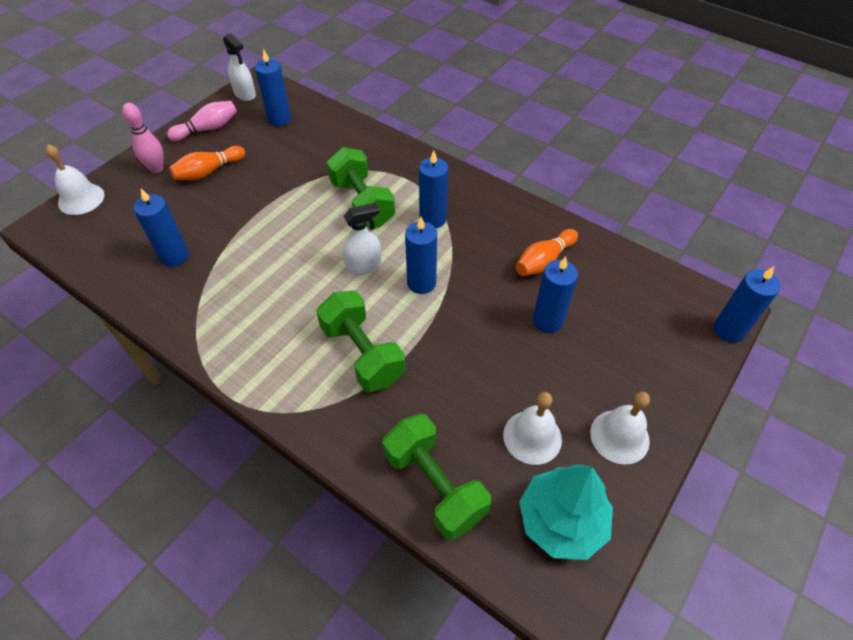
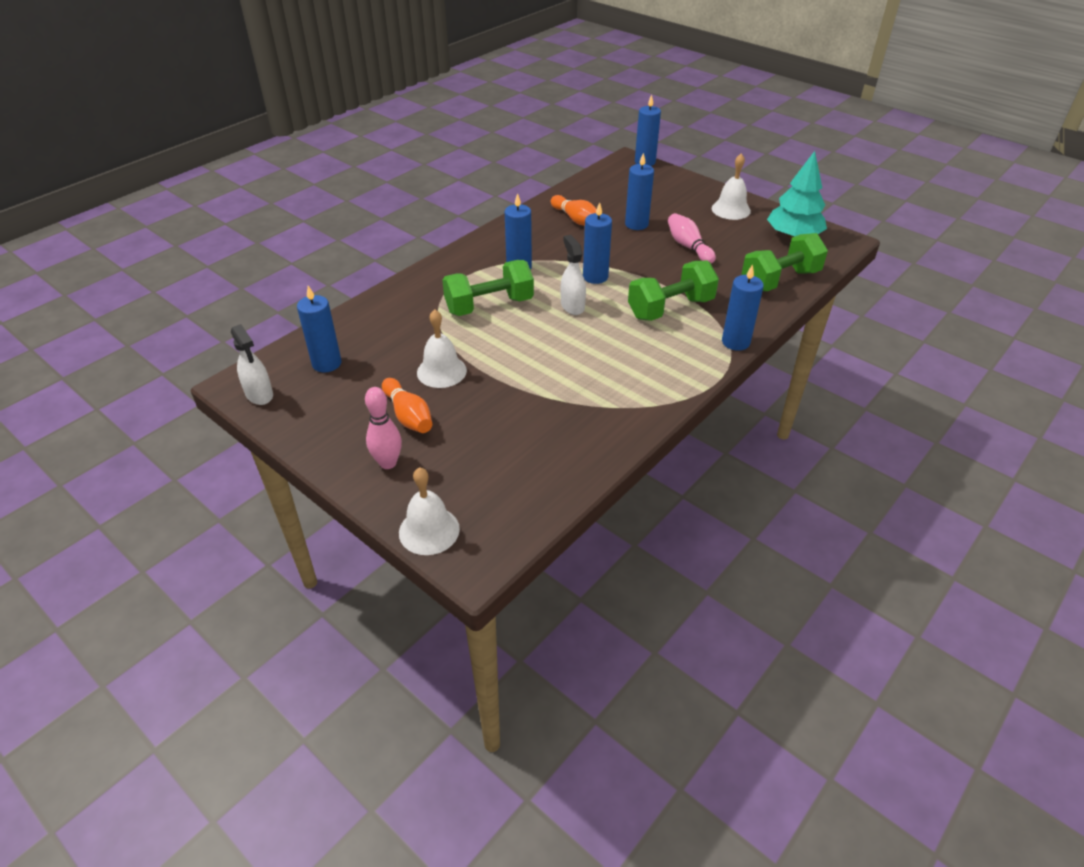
camera: 85 degrees left, 10 degrees down
blue candle [133,188,189,266] -> blue candle moved to [722,264,764,351]
pink bowling pin [167,101,237,141] -> pink bowling pin moved to [668,213,716,264]
white spray bottle [223,33,256,101] -> white spray bottle turned 90 degrees clockwise [231,324,273,405]
white bell [503,392,562,465] -> white bell moved to [417,309,467,388]

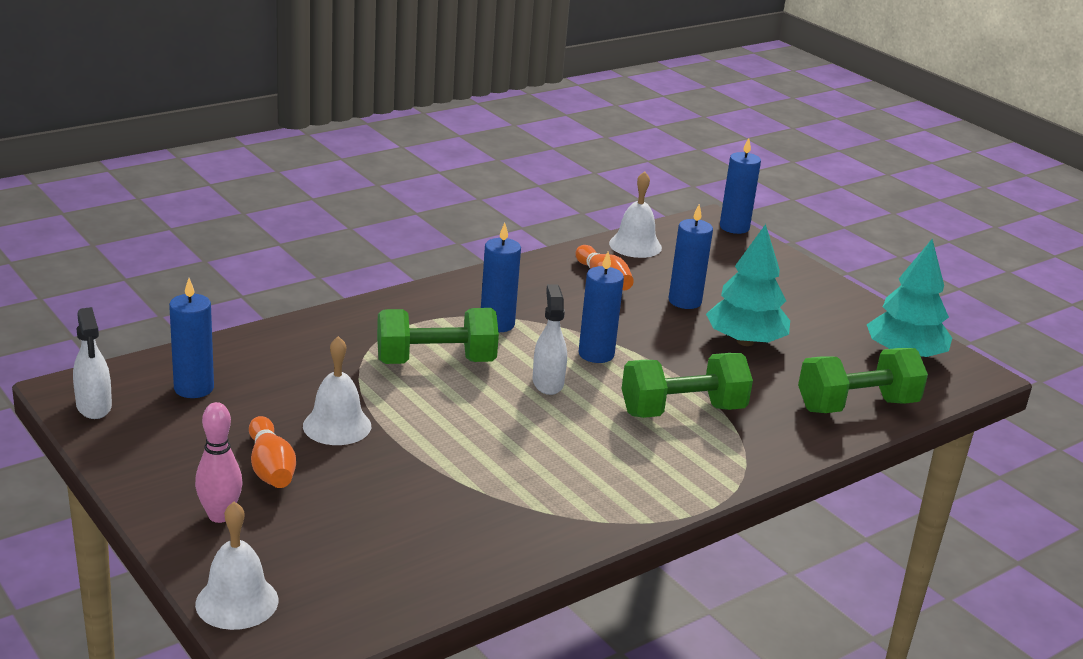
camera: 10 degrees right, 15 degrees down
pink bowling pin [668,213,716,264] -> turquoise tree [706,224,790,346]
white bell [712,153,751,220] -> white bell moved to [609,171,662,258]
blue candle [722,264,764,351] -> none

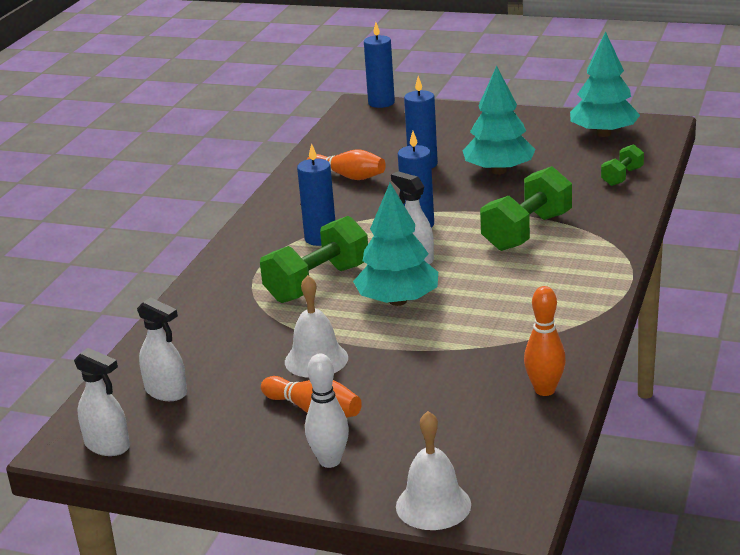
camera: 30 degrees left, 0 degrees up
blue candle [169,278,214,398] -> white spray bottle [137,297,187,401]
pink bowling pin [195,402,242,523] -> white bowling pin [305,354,349,468]
white bell [609,171,662,258] -> none
green dumbbell [798,348,928,413] -> green dumbbell [601,144,644,186], size x0.53
none -> turquoise tree [353,183,438,306]
none -> orange bowling pin [524,286,566,396]

